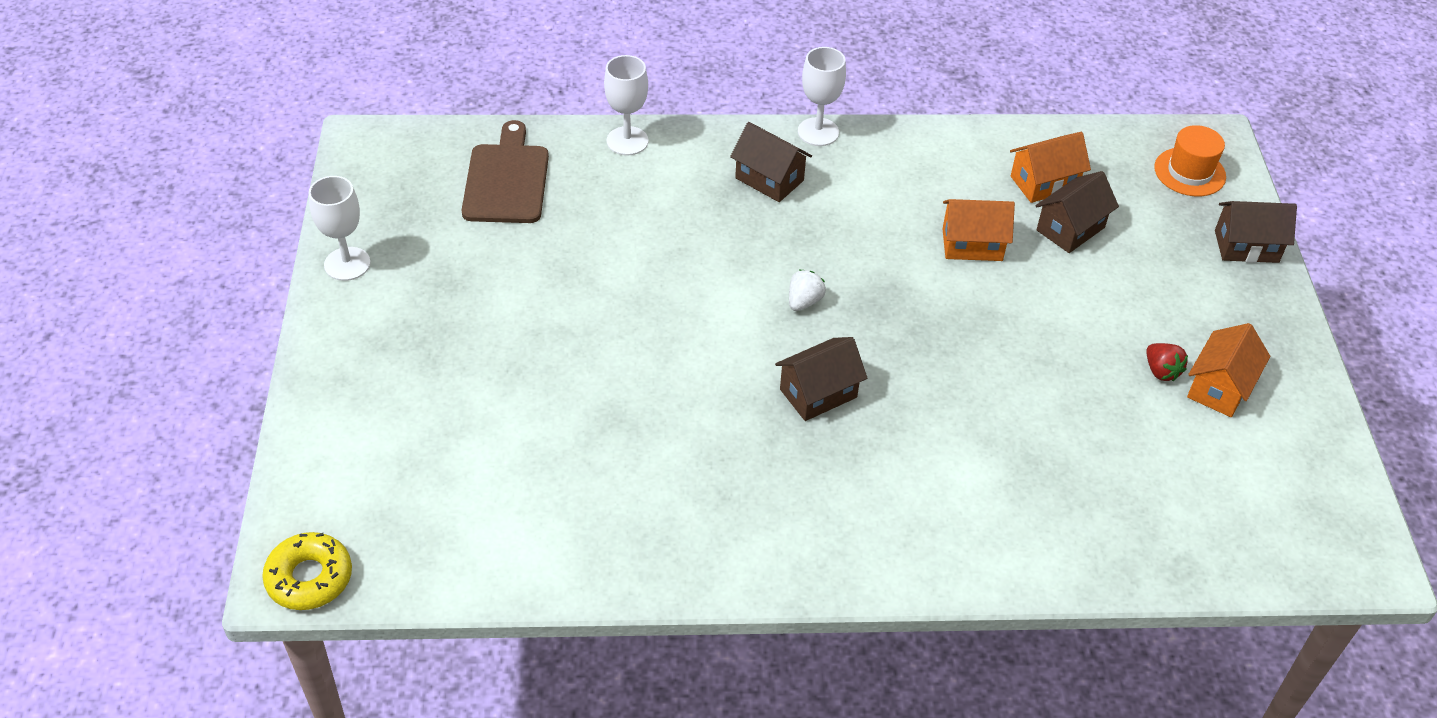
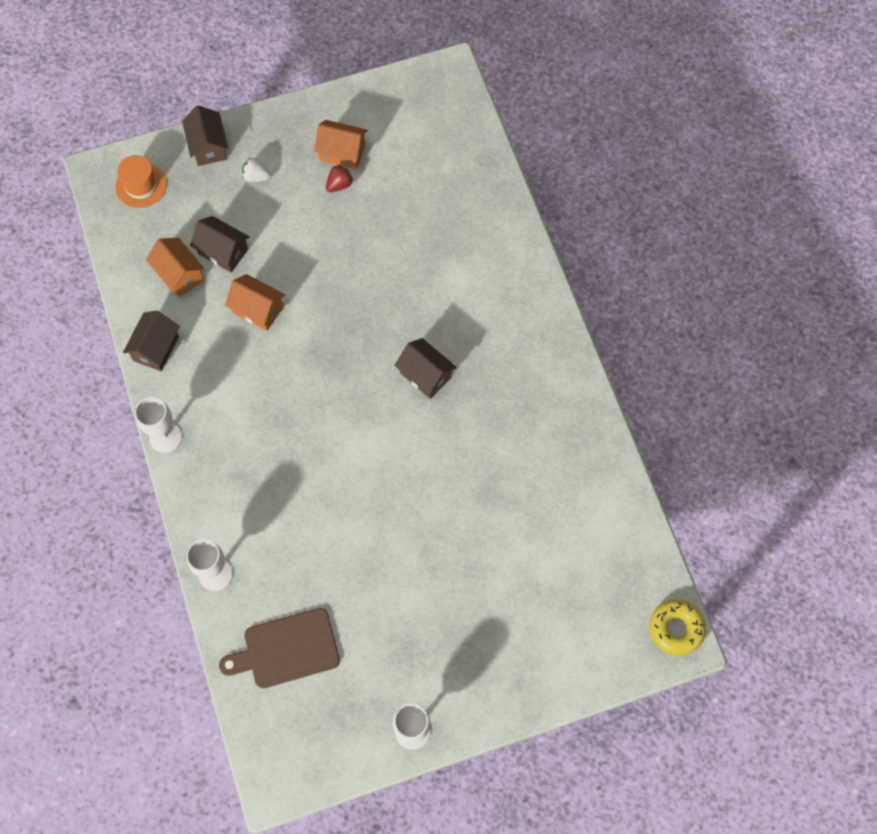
camera: 105 degrees left, 20 degrees up
brown house [730,122,812,202] -> brown house moved to [123,311,180,371]
white strawberry [789,270,826,311] -> white strawberry moved to [242,158,271,182]
orange house [943,199,1015,261] -> orange house turned 45 degrees counterclockwise [225,274,285,331]

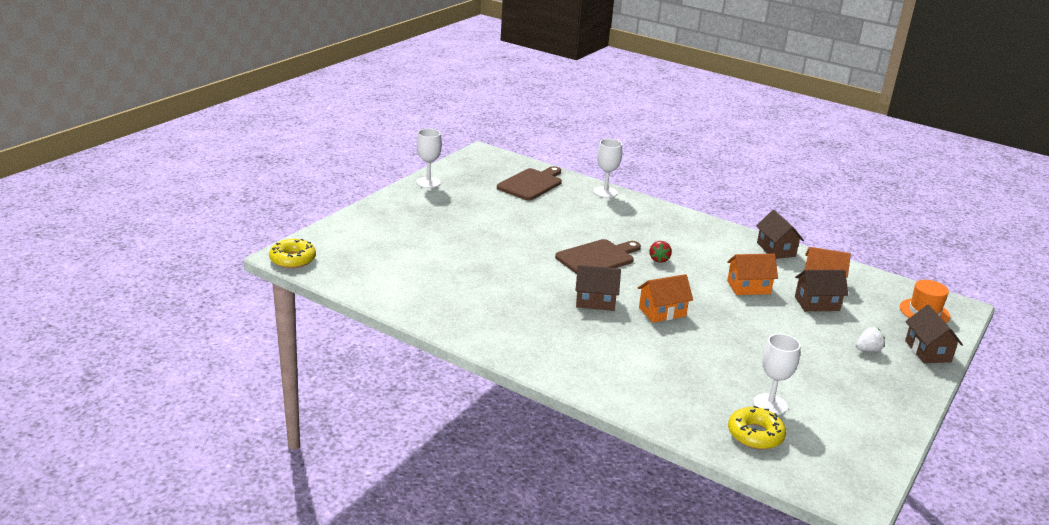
camera: 140 degrees right, 40 degrees down
white goblet [135,397,182,453] -> white goblet moved to [753,334,801,415]
brown house [182,105,228,166] -> brown house turned 45 degrees clockwise [905,305,963,363]
orange house [314,120,368,169] -> orange house moved to [638,274,693,323]
red strawberry [326,165,353,192] -> red strawberry moved to [649,241,672,263]
none -> brown cutting board [555,239,641,274]
none -> yellow donut [728,406,786,449]

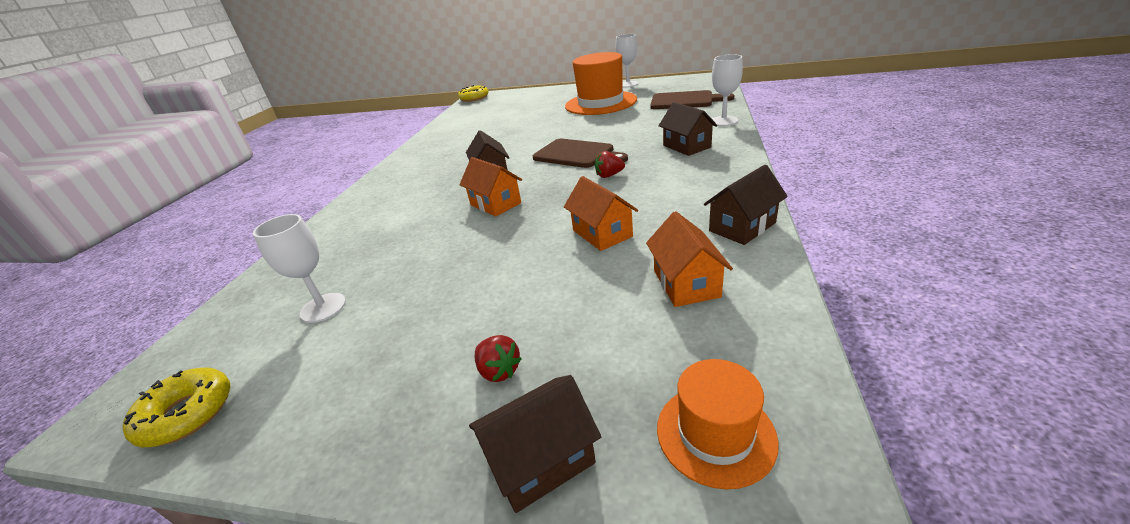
camera: 75 degrees right, 5 degrees up
yellow donut [728,406,786,449] -> yellow donut moved to [122,368,231,447]
brown house [795,270,848,311] -> brown house moved to [659,102,718,156]
white strawberry [856,327,885,352] -> red strawberry [475,335,522,382]
none -> orange hat [565,52,637,115]

